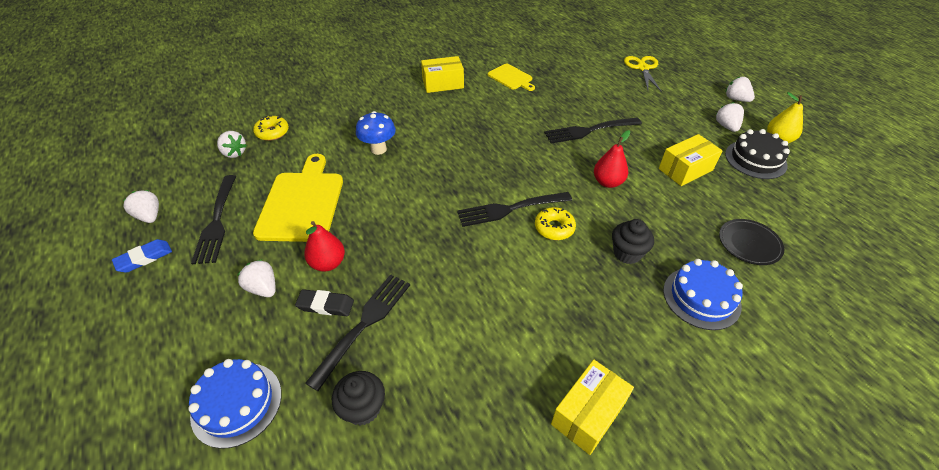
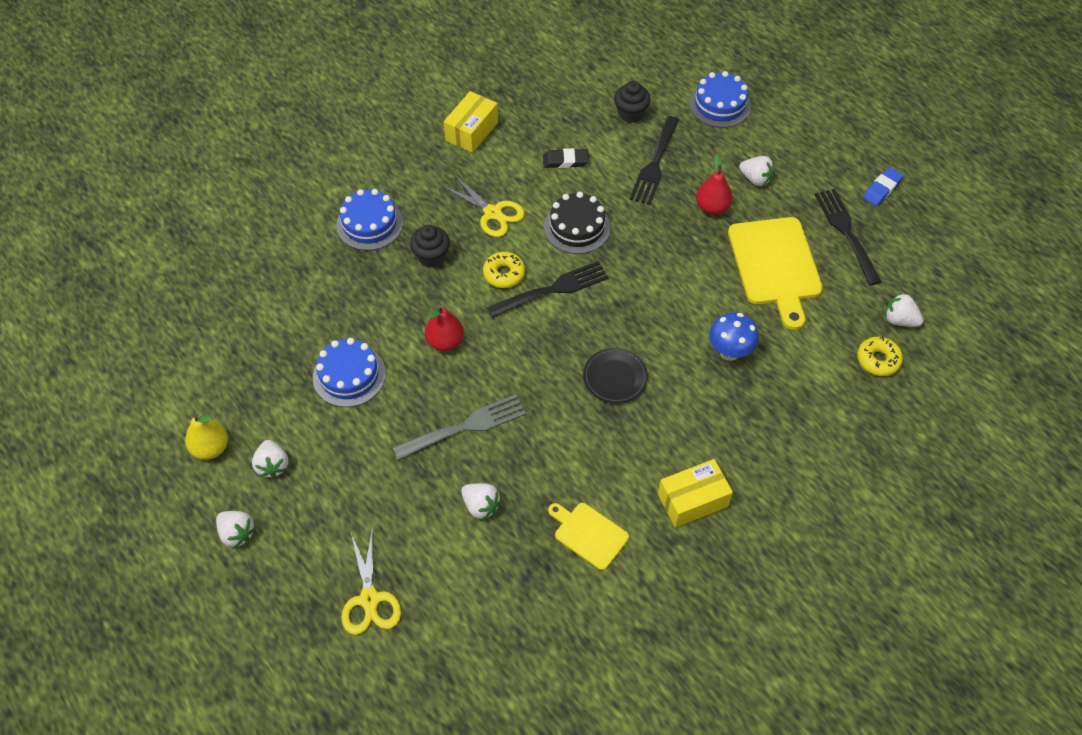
camera: 170 degrees right, 10 degrees up
white strawberry [123,190,159,223] -> white strawberry moved to [461,483,501,520]
black eraser [295,289,354,316] -> black eraser moved to [543,148,589,168]
black fork [544,118,642,144] -> grey fork [393,394,526,460]
yellow box [659,134,723,186] -> blue cake [313,338,386,407]
black plate [719,219,784,265] -> black plate moved to [583,348,648,404]
black cake [725,129,790,179] -> black cake moved to [544,192,611,254]
none -> yellow scissors [442,174,525,237]

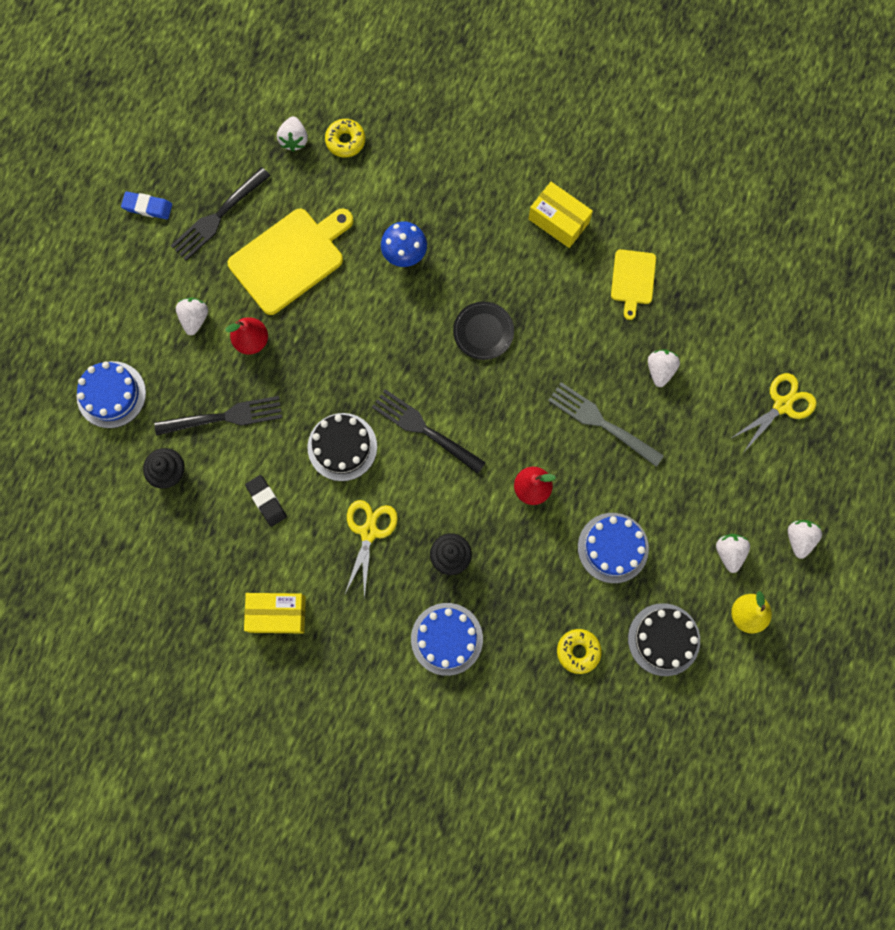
camera: 120 degrees left, 20 degrees up
white strawberry [252,440,289,478] -> white strawberry turned 45 degrees counterclockwise [716,534,750,573]
yellow donut [483,252,525,288] -> yellow donut moved to [557,629,602,674]
none -> black cake [628,603,700,676]

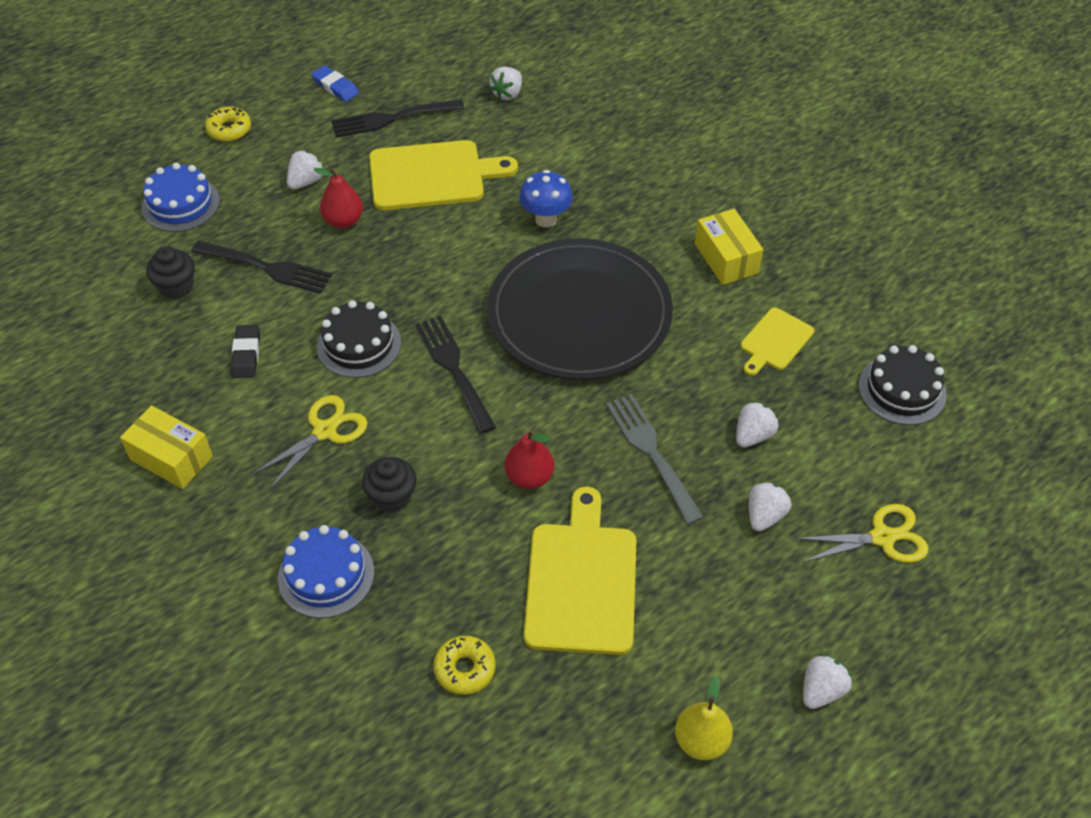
camera: 30 degrees right, 25 degrees down
yellow donut [325,119,365,157] -> yellow donut moved to [205,107,251,142]
black plate [453,301,514,360] -> black plate [487,238,673,380], size x2.50
blue cake [578,513,649,583] -> yellow cutting board [524,487,636,655]
black cake [628,603,700,676] -> black cake moved to [859,345,947,425]
white strawberry [716,534,750,573] -> white strawberry moved to [749,482,791,532]

